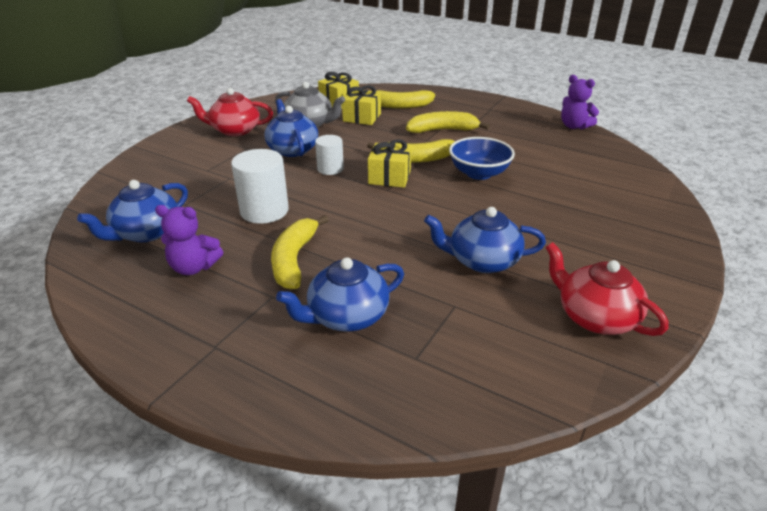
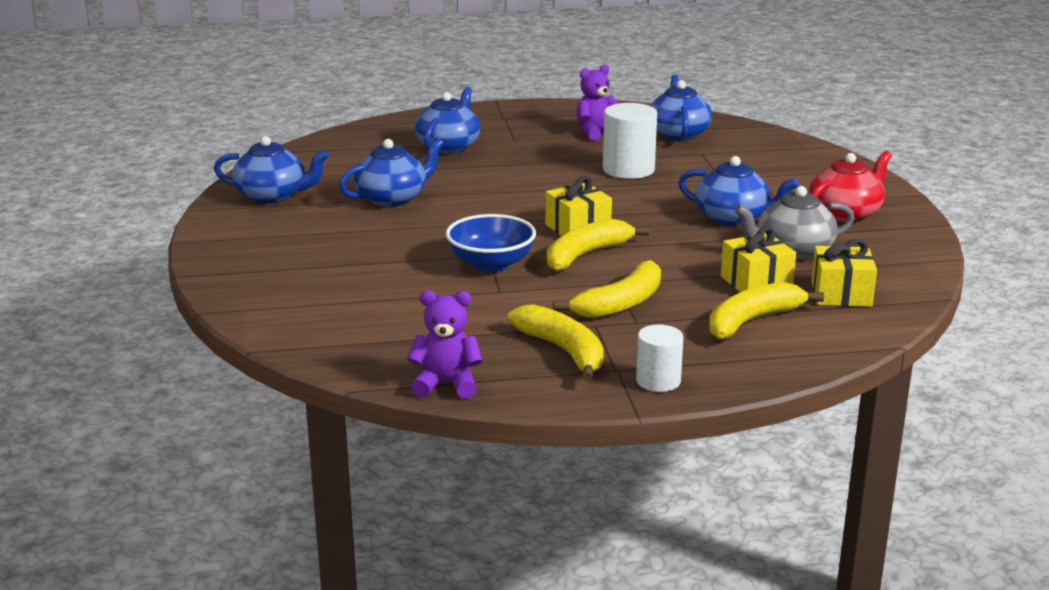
camera: 140 degrees right, 10 degrees down
yellow banana [271,215,328,289] -> yellow banana moved to [507,304,604,381]
white cylinder [315,135,344,175] -> white cylinder moved to [636,325,683,392]
red teapot [545,242,669,336] -> blue teapot [214,136,329,204]

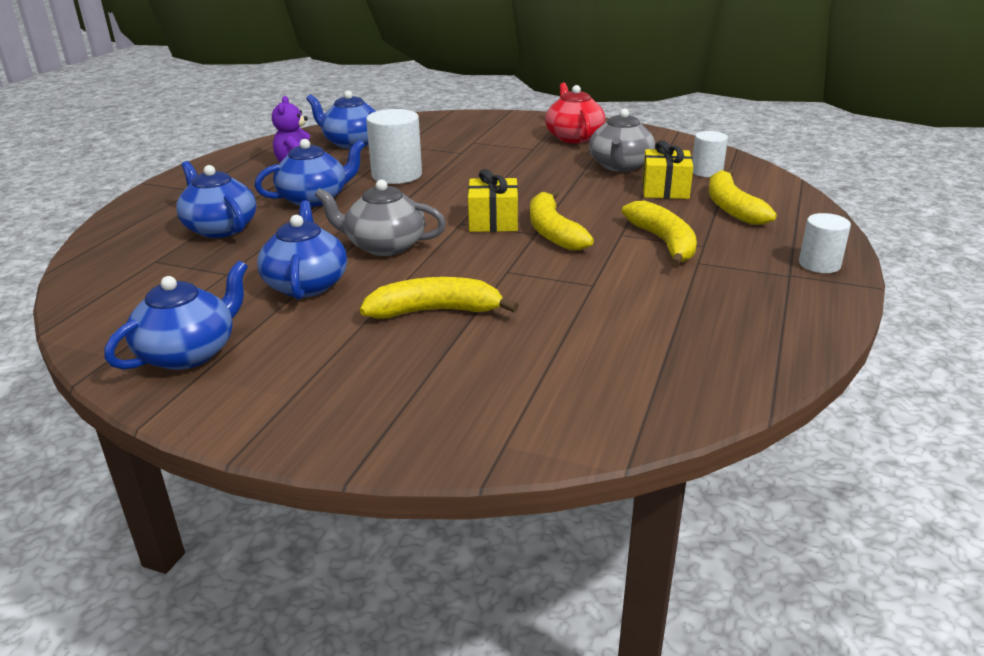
camera: 60 degrees left, 5 degrees up
purple teddy bear [407,290,483,399] -> none
blue bowl [446,214,536,272] -> none
yellow banana [507,304,604,381] -> yellow banana moved to [360,277,519,319]
blue teapot [678,156,798,226] -> blue teapot moved to [255,139,365,207]
yellow gift [811,239,877,307] -> white cylinder [692,131,728,177]
none -> grey teapot [315,179,446,256]

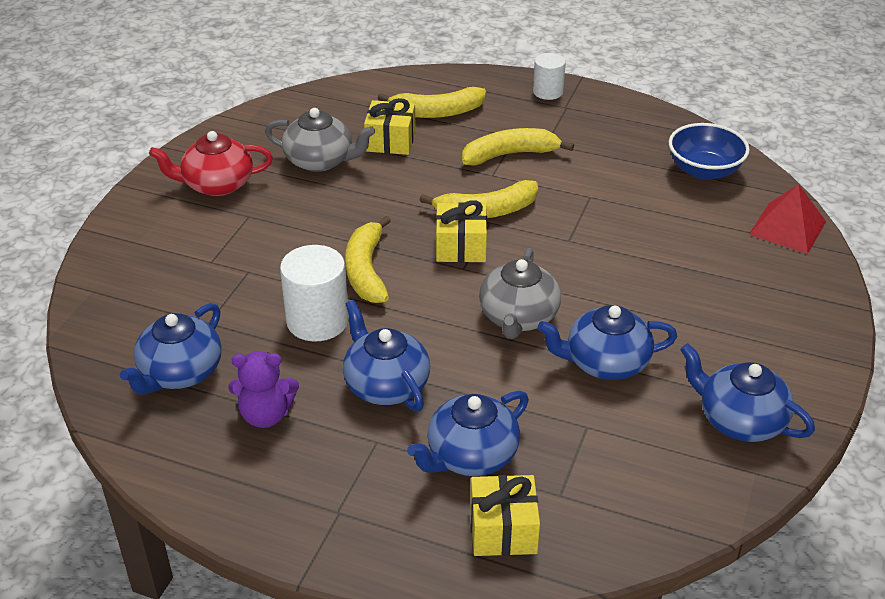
camera: 90 degrees left, 10 degrees up
yellow banana [360,277,519,319] -> yellow banana moved to [345,216,391,303]
white cylinder [692,131,728,177] -> none
none -> yellow gift [470,475,540,556]
none -> blue bowl [669,123,750,180]
none -> red pyramid [749,184,826,254]

